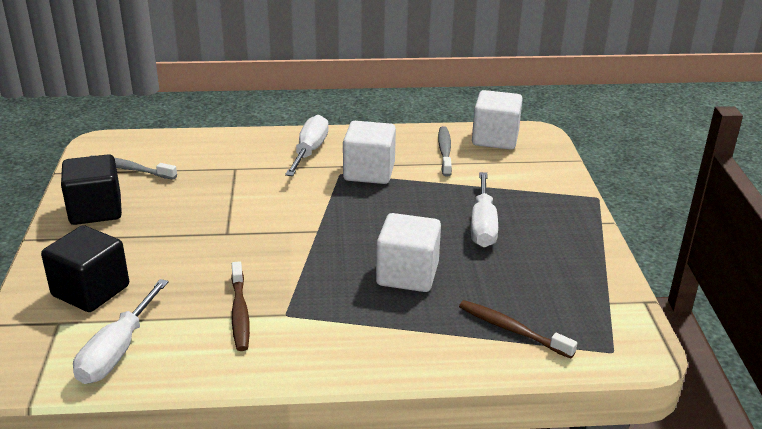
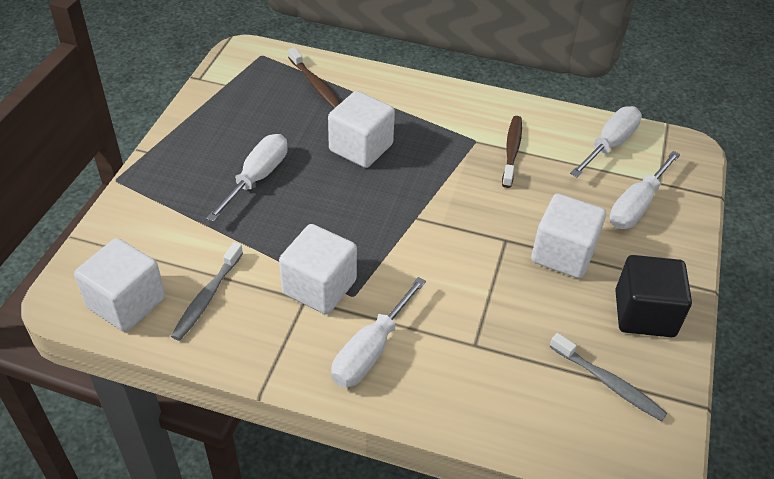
camera: 160 degrees left, 15 degrees up
black cube [41,225,129,312] -> white screwdriver [609,151,681,229]
none -> white cube [531,193,606,278]

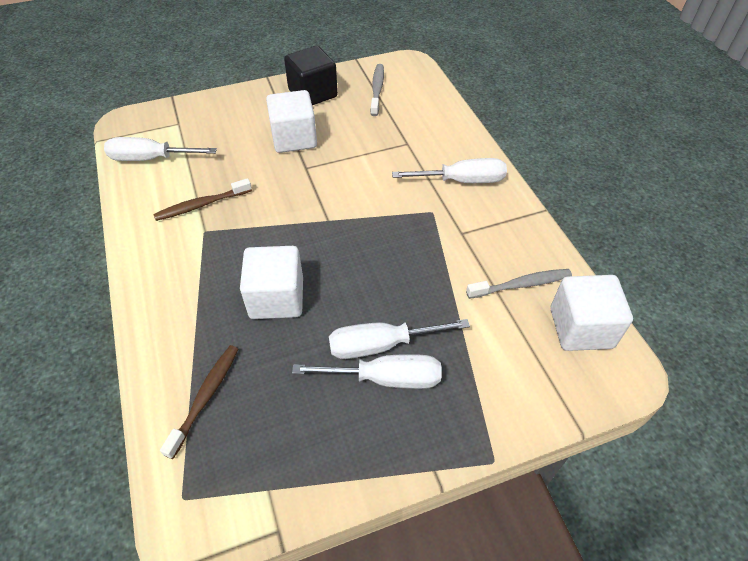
camera: 125 degrees left, 5 degrees up
white cube [279,224,357,314] -> none
white screwdriver [609,151,681,229] -> white screwdriver moved to [292,354,442,389]

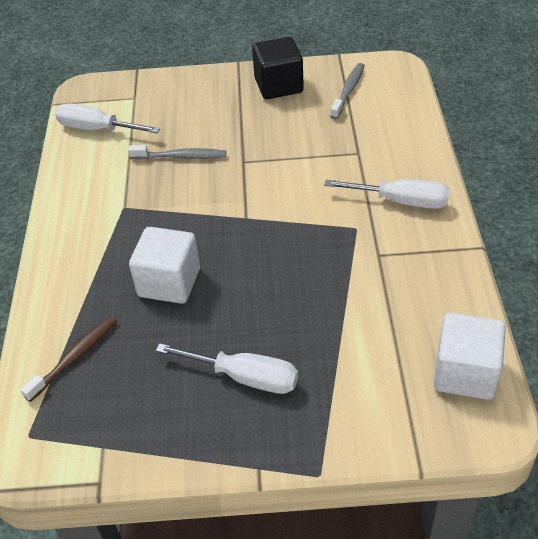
camera: 20 degrees right, 5 degrees down
brown toothbrush [153,178,252,221] -> none
white cube [266,90,317,153] -> none
white screwdriver [329,319,470,359] -> none
grey toothbrush [466,269,572,299] -> grey toothbrush moved to [128,145,226,159]

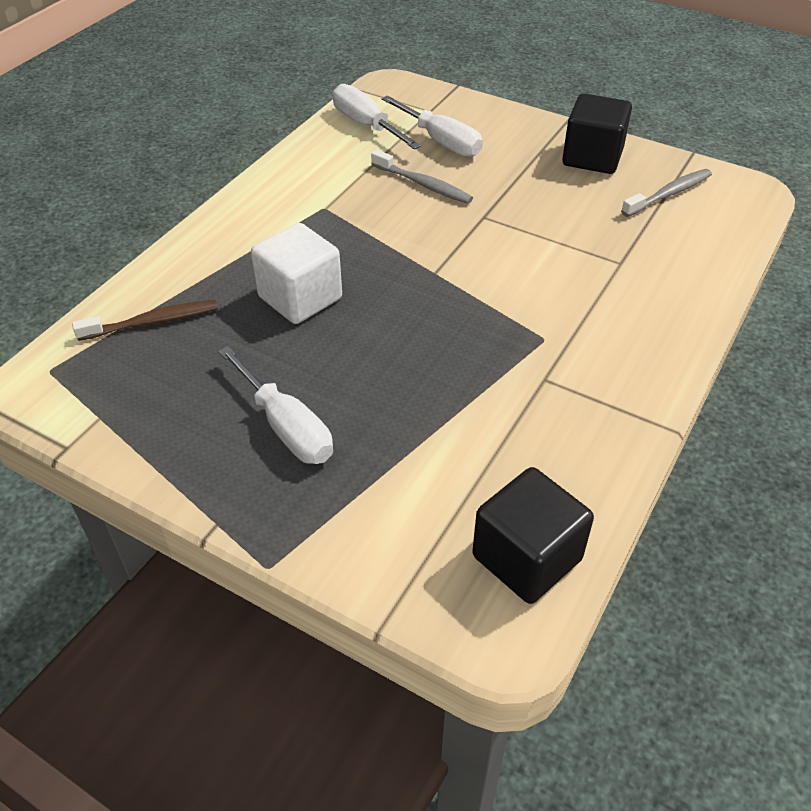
camera: 30 degrees right, 0 degrees up
white screwdriver [324,179,450,209] -> white screwdriver moved to [381,95,483,157]
white cube [434,313,506,400] -> black cube [472,467,594,604]

